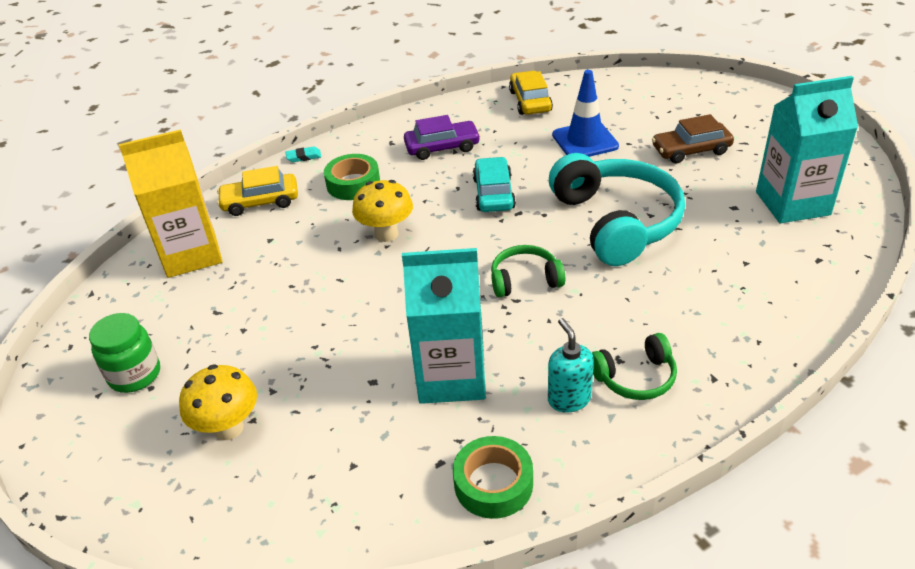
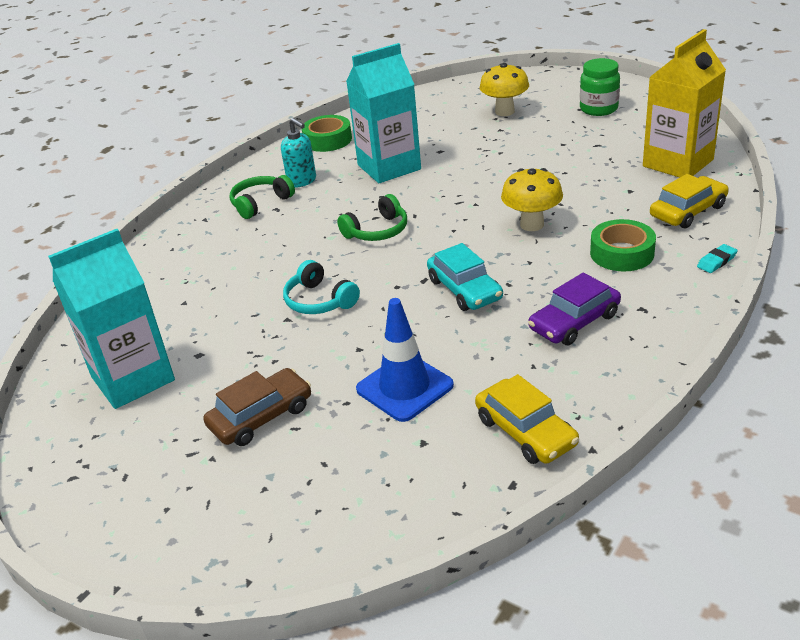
camera: 155 degrees right, 5 degrees down
turquoise headphones [549,153,685,266] -> turquoise headphones [283,260,360,314], size x0.50

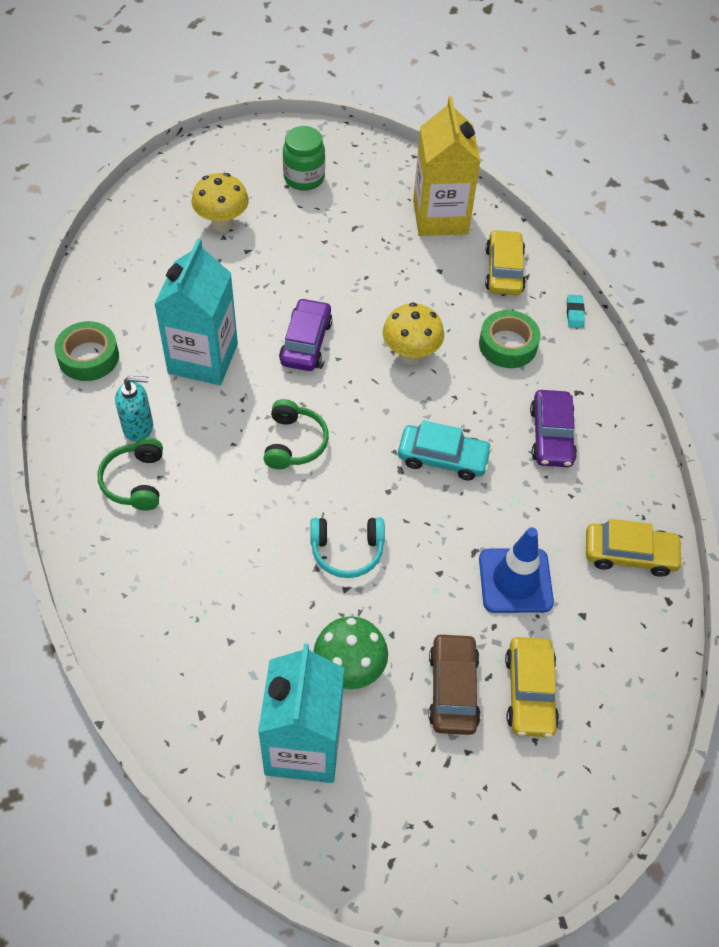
camera: 55 degrees left, 20 degrees up
none -> purple car [279,298,333,371]
none -> green mushroom [314,616,388,689]
none -> yellow car [505,637,559,737]

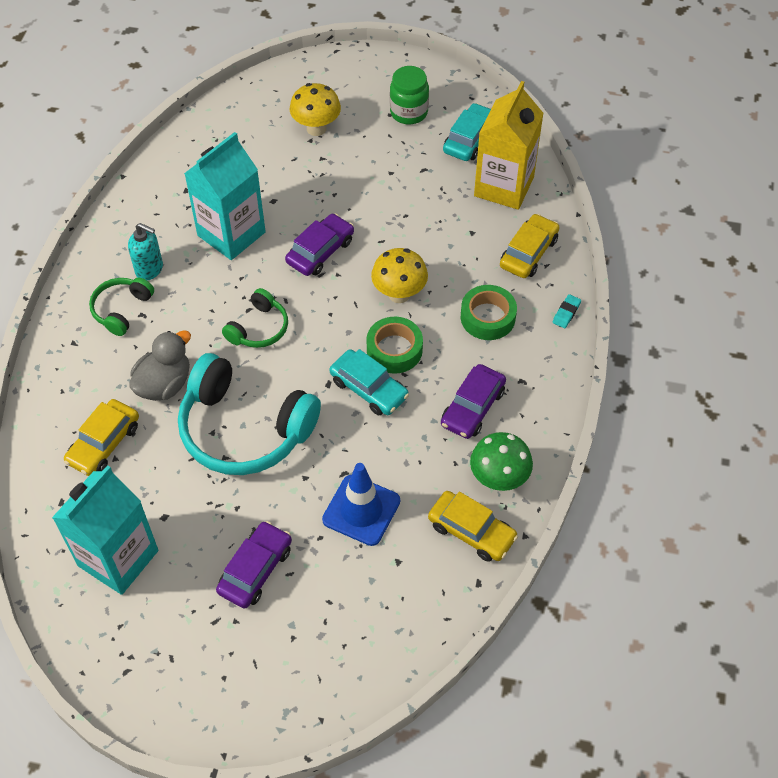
camera: 30 degrees right, 0 degrees up
green tape [55,321,119,381] -> green tape moved to [366,317,423,373]
turquoise headphones [310,517,385,578] -> turquoise headphones [178,353,321,475], size x2.00
green mushroom [314,616,388,689] -> green mushroom moved to [470,432,533,491]
brown car [428,633,481,735] -> purple car [216,521,292,609]
yellow car [505,637,559,737] -> yellow car moved to [64,399,139,476]
none -> grey duck [129,330,191,401]
none -> turquoise car [443,103,491,161]

